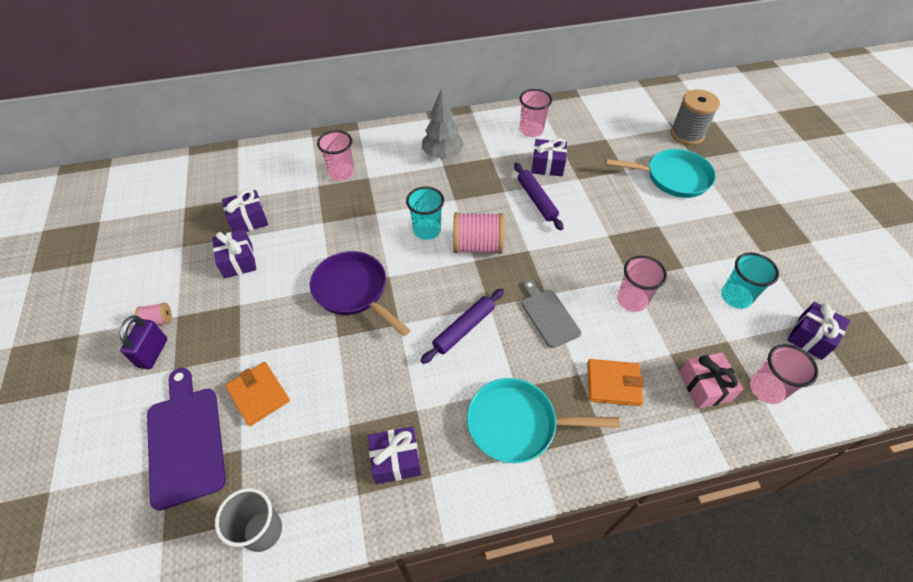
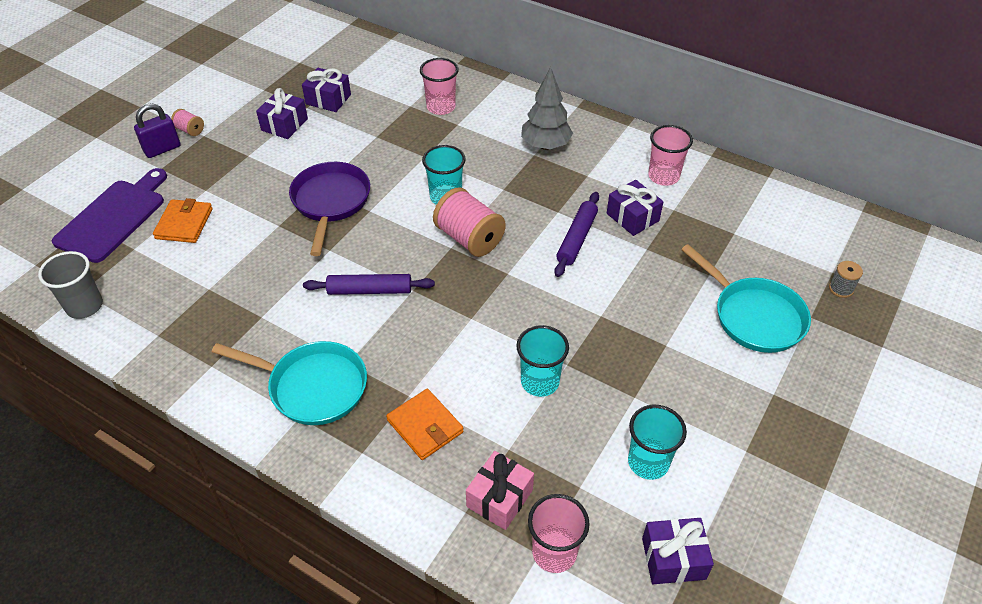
camera: 45 degrees right, 5 degrees down
purple gift [368,426,421,484] -> none
turquoise pan [467,378,620,463] -> turquoise pan turned 150 degrees clockwise [212,341,367,425]
grey cutting board [522,280,581,348] -> none
pink cup [617,256,667,312] -> turquoise cup [516,325,569,397]
grey spool [670,90,720,145] -> grey spool [829,261,863,298], size x0.49

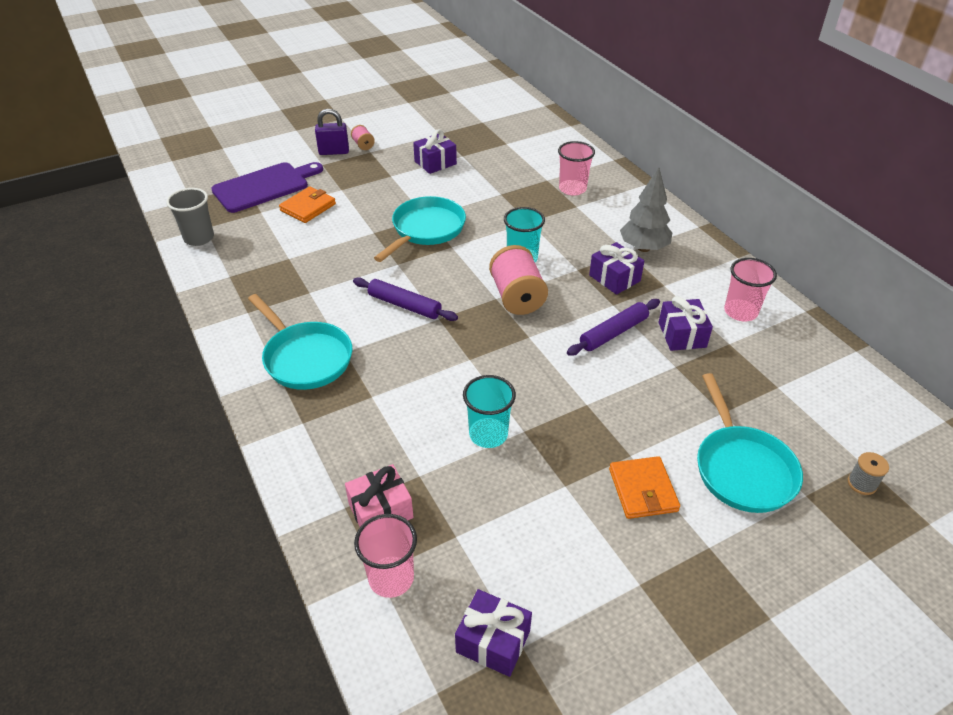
camera: 30 degrees right, 5 degrees down
purple pan [289,162,370,256] -> turquoise pan [374,196,466,262]
purple gift [302,68,351,112] -> purple gift moved to [589,242,644,295]
orange wallet [386,389,464,460] -> orange wallet moved to [609,456,680,519]
turquoise cup [628,405,687,480] -> none

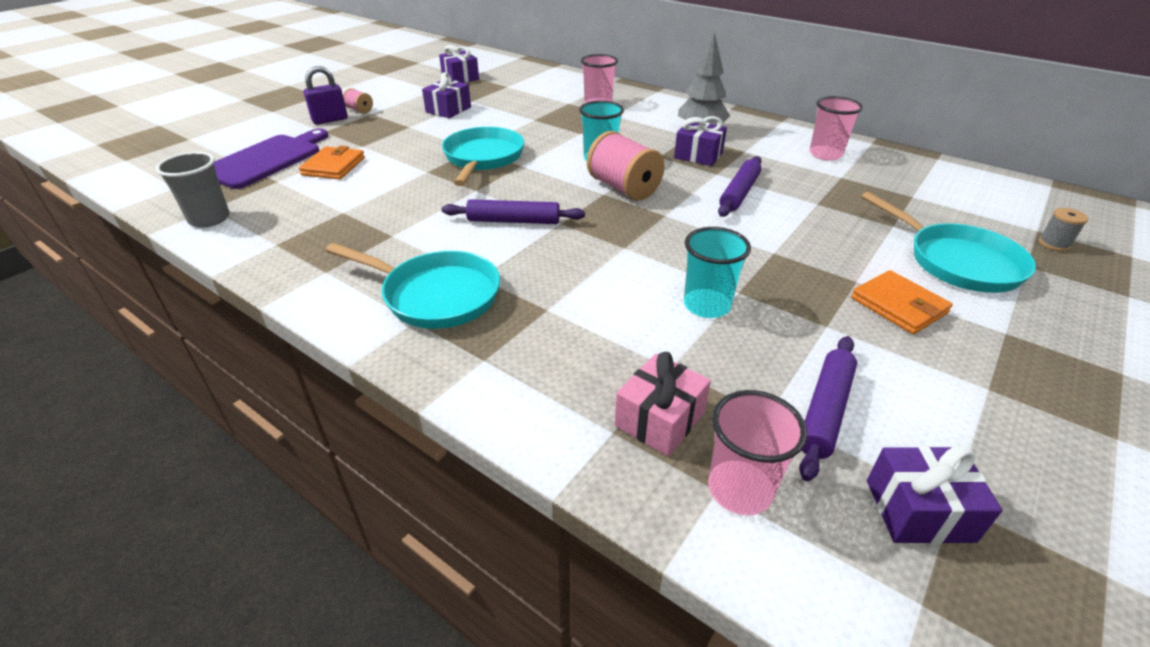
camera: 25 degrees left, 5 degrees down
purple gift [659,296,713,351] -> purple gift moved to [439,45,479,83]
none -> purple rolling pin [799,336,857,481]

